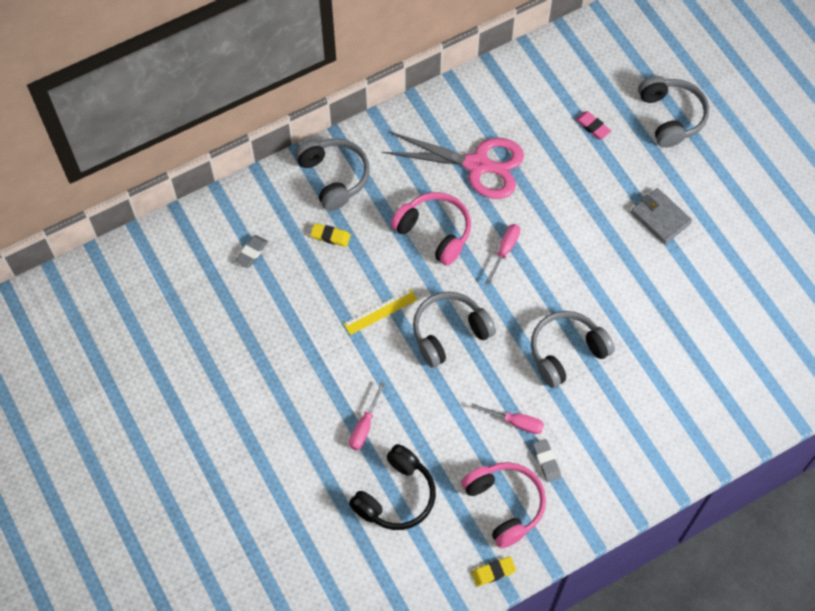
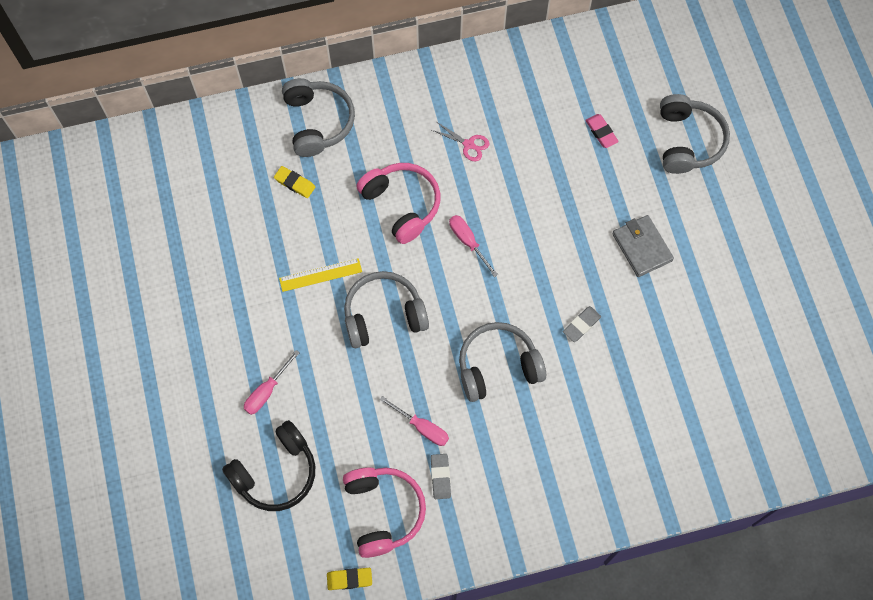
camera: 15 degrees right, 5 degrees up
grey eraser [235,235,268,268] -> grey eraser moved to [563,306,601,342]
pink scissors [383,131,524,199] -> pink scissors [432,122,490,161], size x0.40
pink screwdriver [485,224,520,284] -> pink screwdriver turned 75 degrees counterclockwise [449,215,498,277]

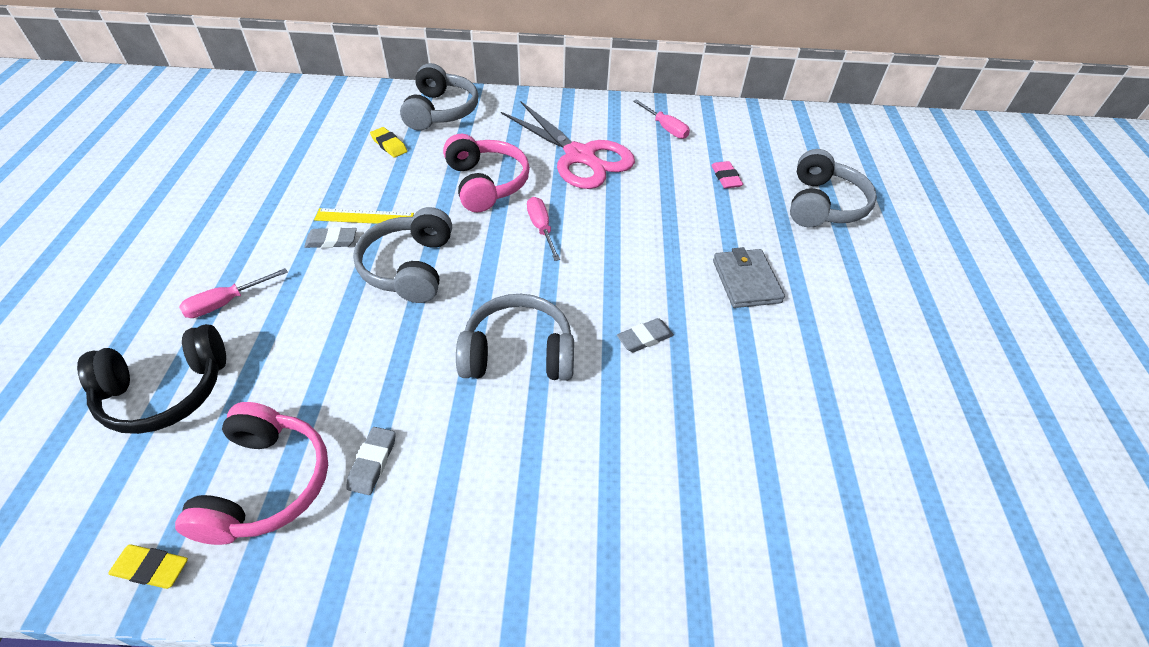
camera: 15 degrees right, 20 degrees down
grey headphones [344,271,429,348] -> grey headphones turned 90 degrees counterclockwise [353,207,452,303]
pink screwdriver [380,396,449,446] -> pink screwdriver moved to [633,99,690,139]
pink scissors [432,122,490,161] -> pink scissors [501,102,635,189], size x2.48
none -> grey eraser [304,227,357,248]

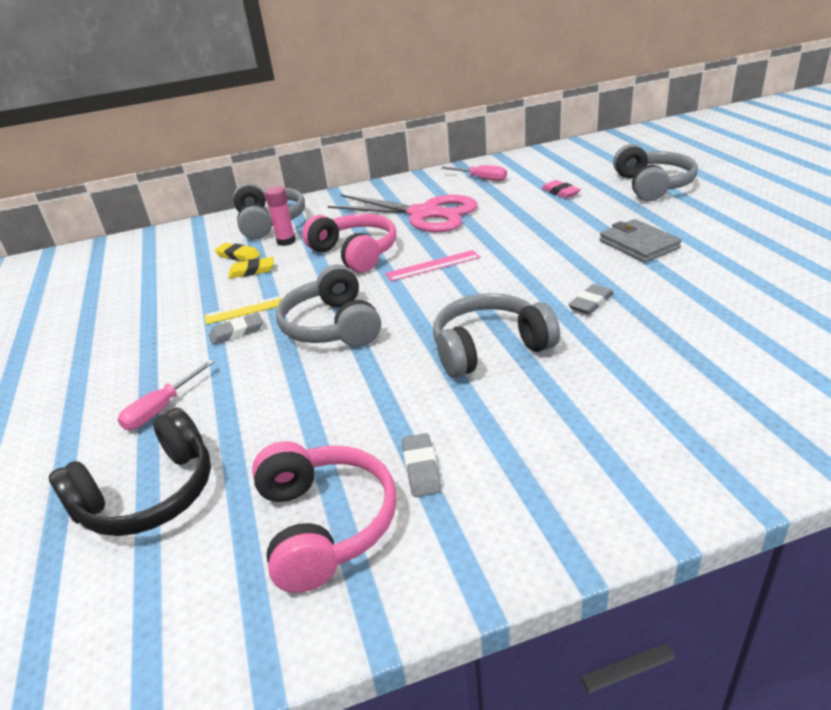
camera: 15 degrees left, 15 degrees down
yellow eraser [108,544,188,589] -> yellow eraser moved to [228,257,274,279]
pink screwdriver [527,197,560,261] -> pink ruler [385,250,480,281]
none -> pink glue stick [265,186,296,246]

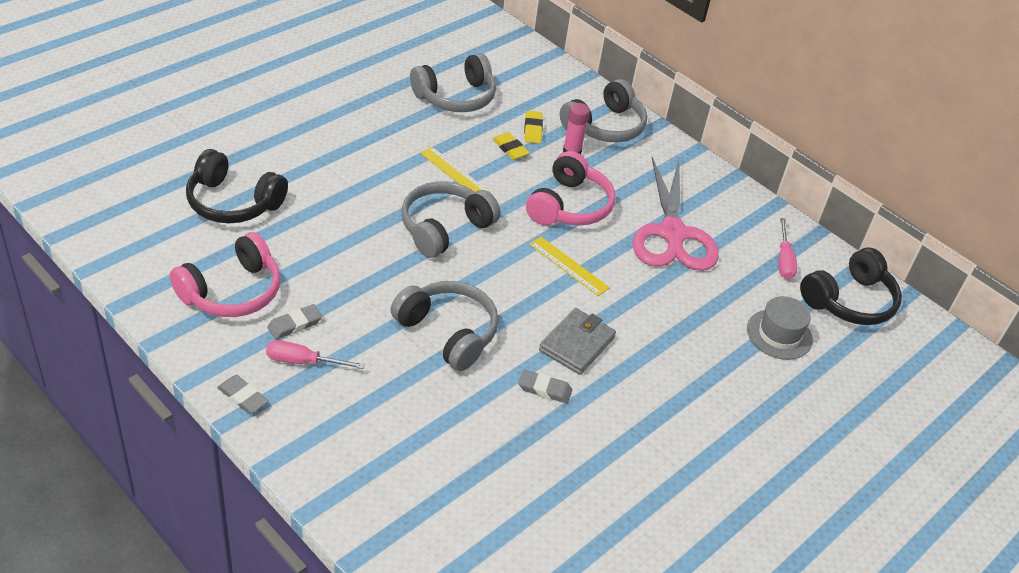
camera: 55 degrees right, 10 degrees up
pink screwdriver [118,360,215,430] -> pink screwdriver moved to [266,340,365,369]
grey eraser [209,313,263,345] -> grey eraser moved to [217,375,269,414]
pink ruler [385,250,480,281] -> yellow ruler [529,237,610,296]
pink eraser [541,180,581,198] -> grey hat [747,296,813,360]
grey wallet [599,219,682,263] -> grey wallet moved to [539,308,616,375]
grey headphones [613,144,698,201] -> grey headphones moved to [410,53,496,112]
none -> black headphones [800,247,902,325]

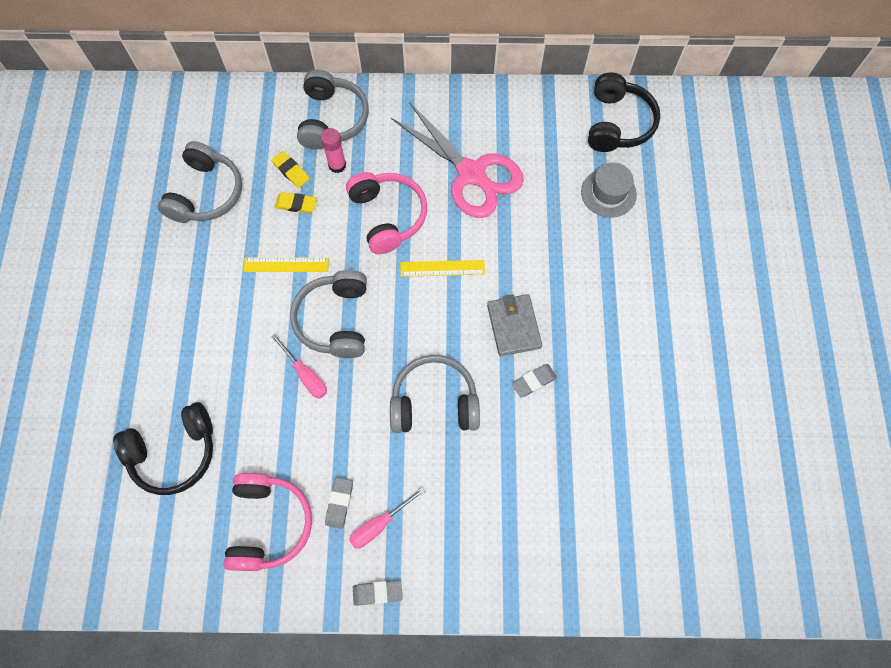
camera: 40 degrees left, 25 degrees up
pink screwdriver [778,218,797,280] -> pink screwdriver moved to [271,334,327,399]

